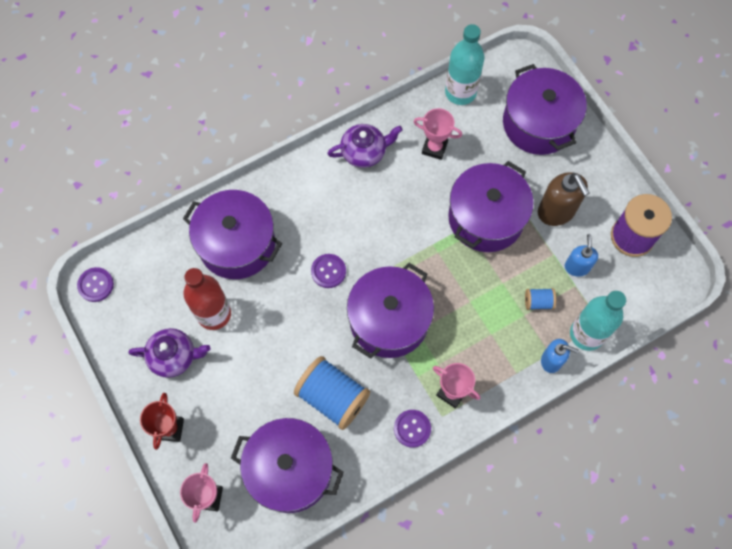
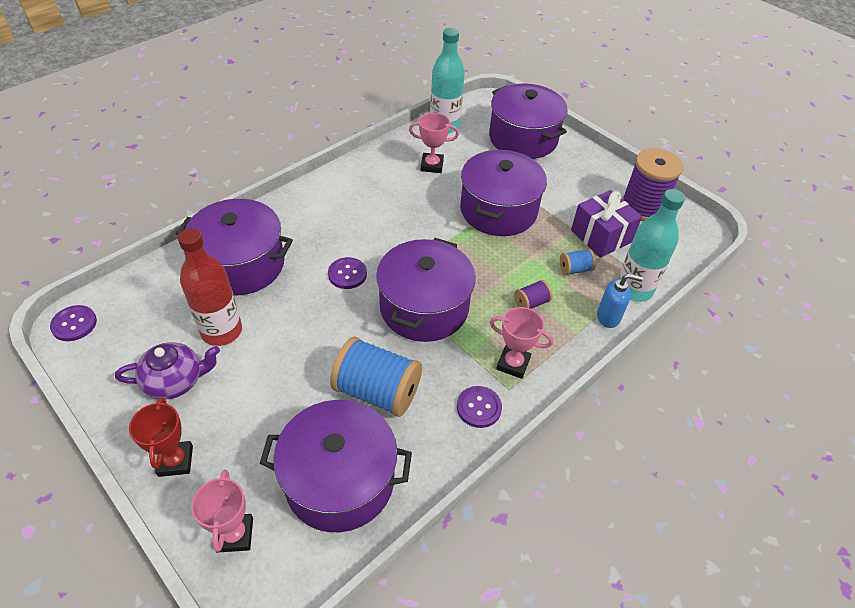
camera: 15 degrees left, 20 degrees down
purple teapot [327,124,403,168] -> none
brown soap dispenser [538,172,589,226] -> none
blue soap dispenser [565,234,598,277] -> purple gift [571,190,642,258]
none -> purple spool [514,280,552,309]

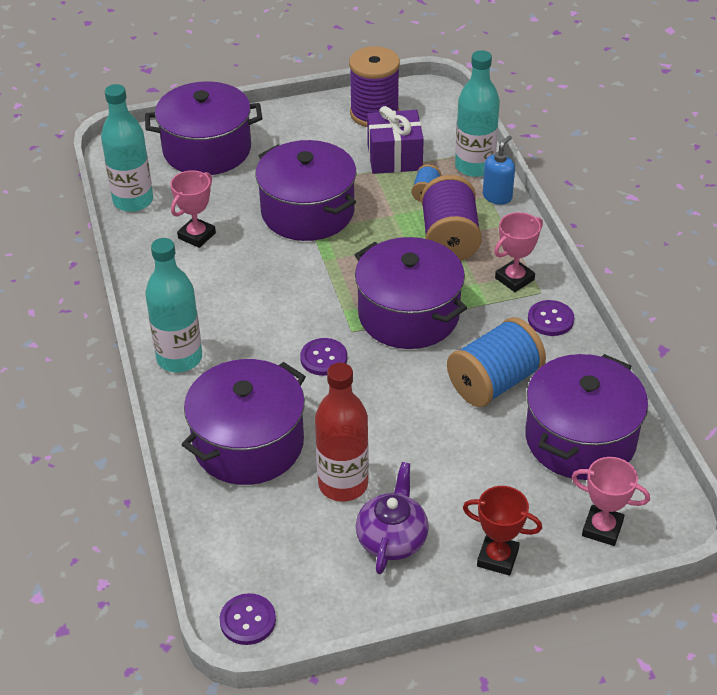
camera: 60 degrees left, 5 degrees down
purple spool [514,280,552,309] -> purple spool [421,175,482,261], size x2.15
none -> turquoise bottle [145,238,202,372]

